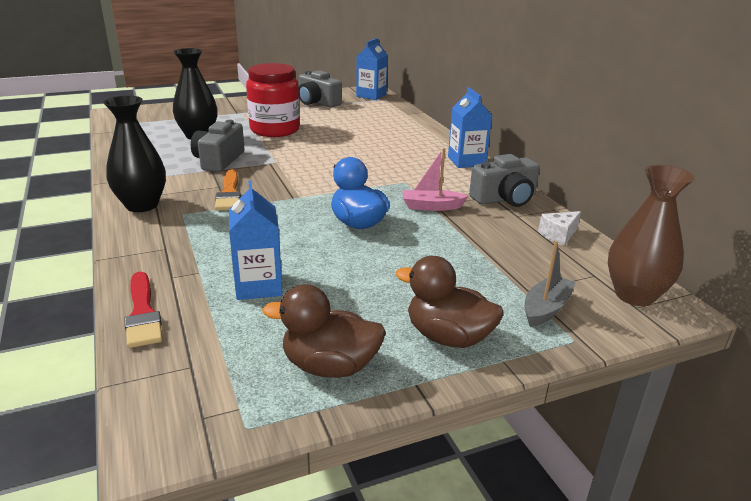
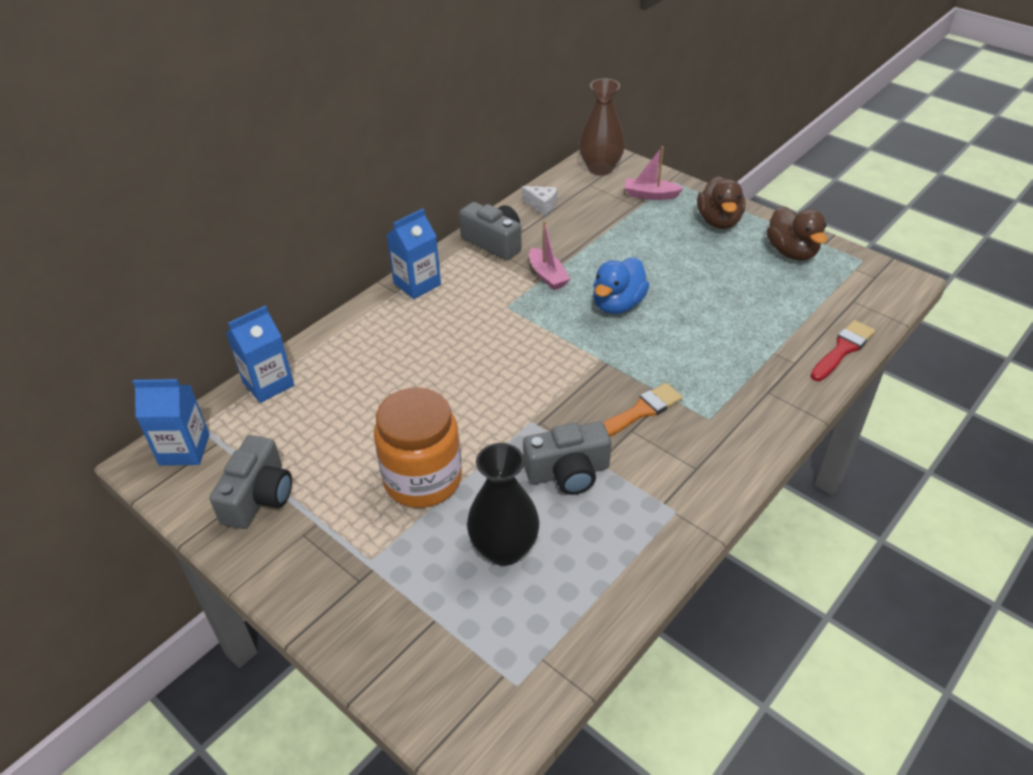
camera: 115 degrees left, 15 degrees up
black vase [103,95,166,212] -> none
blue carton [229,180,283,300] -> blue carton moved to [226,305,294,403]
red jar [246,63,300,137] -> orange jar [374,387,462,508]
grey boat [525,241,576,327] -> pink boat [625,146,684,200]

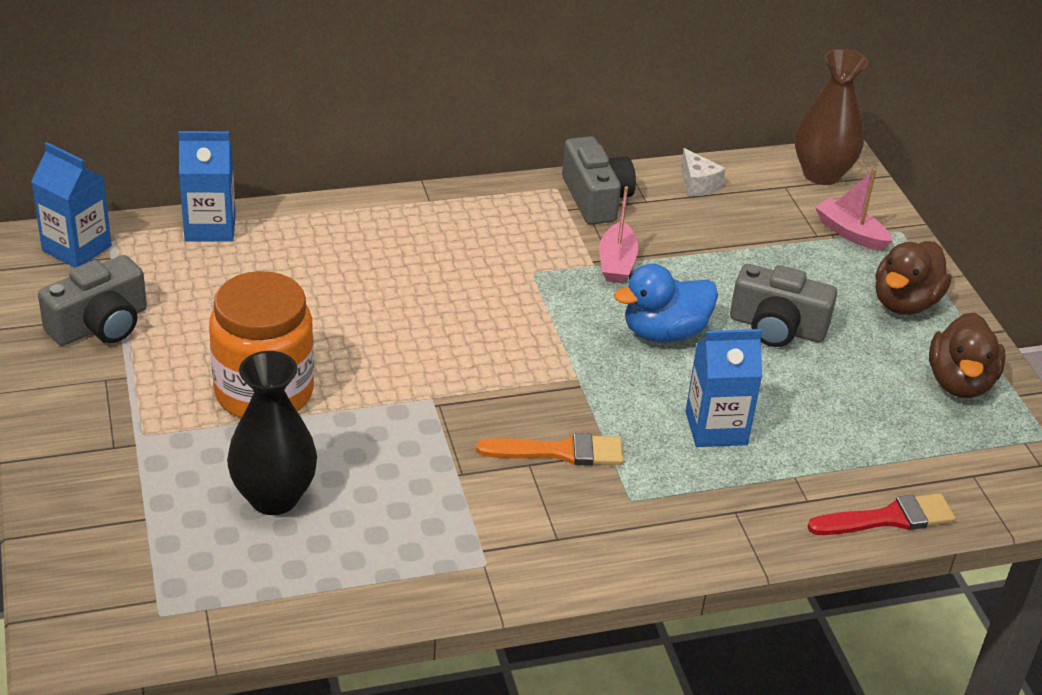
camera: 30 degrees right, 5 degrees down
blue carton [387,209,441,299] -> blue carton moved to [686,329,762,447]
grey camera [523,422,611,495] -> grey camera moved to [730,264,837,347]

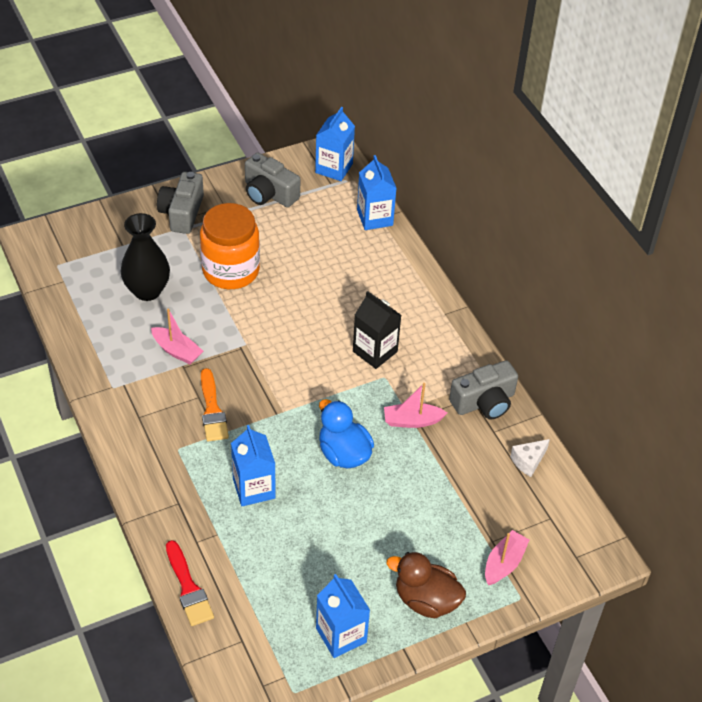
camera: 80 degrees right, 10 degrees up
grey camera [730,264,837,347] -> grey camera moved to [157,172,204,234]
brown vase [795,49,868,185] -> none
brown duck [929,312,1006,398] -> blue carton [316,574,370,658]
none -> pink boat [151,309,203,364]
none -> black carton [353,291,402,369]

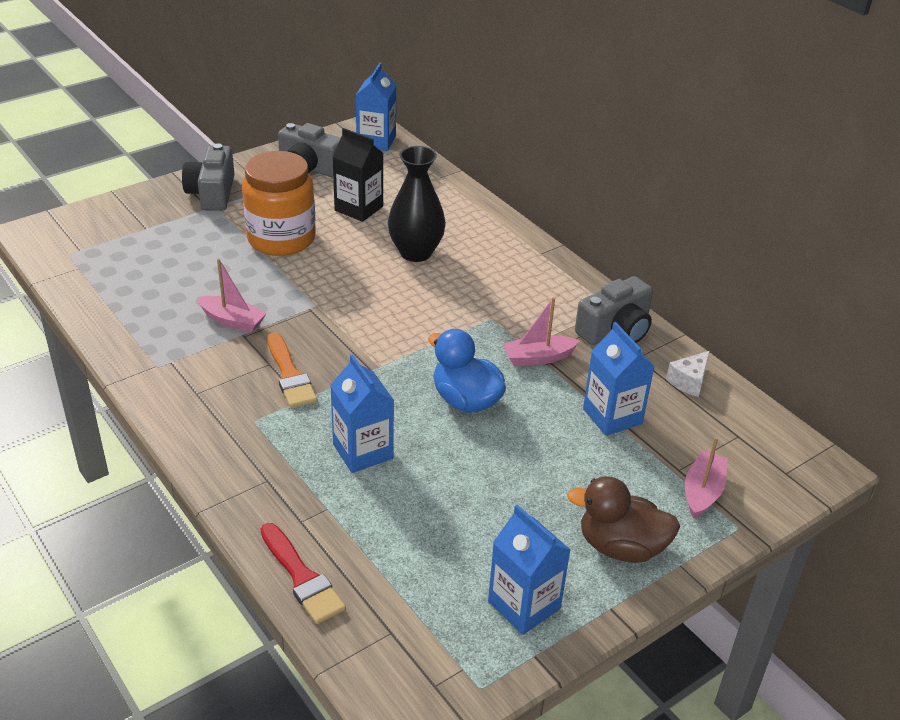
camera: 10 degrees left, 10 degrees down
black vase [121,213,170,301] -> black vase moved to [388,146,446,262]
black carton [353,291,402,369] -> black carton moved to [333,128,384,222]
blue carton [357,155,397,230] -> blue carton moved to [583,322,655,436]

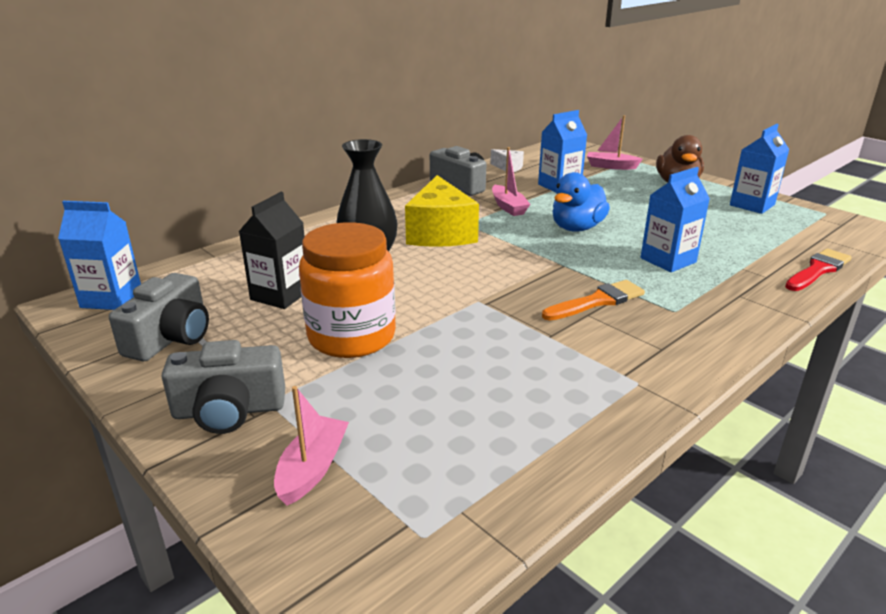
camera: 95 degrees left, 10 degrees down
pink boat [197,259,267,333] -> pink boat moved to [274,386,349,505]
none -> yellow cheese [405,175,479,247]

